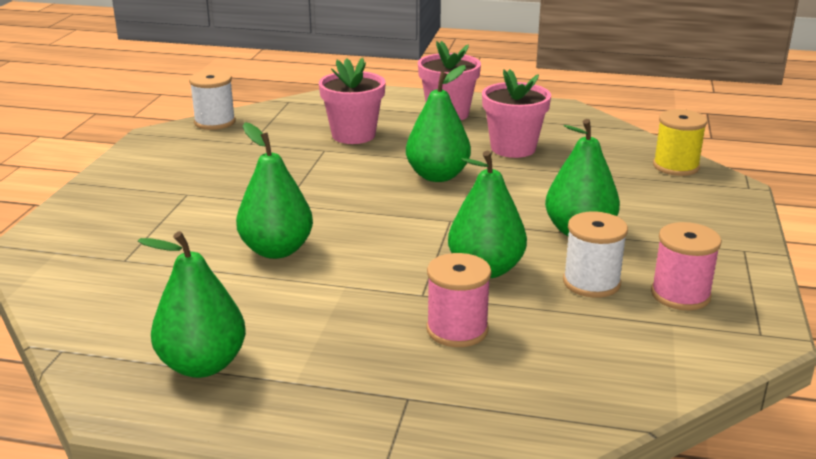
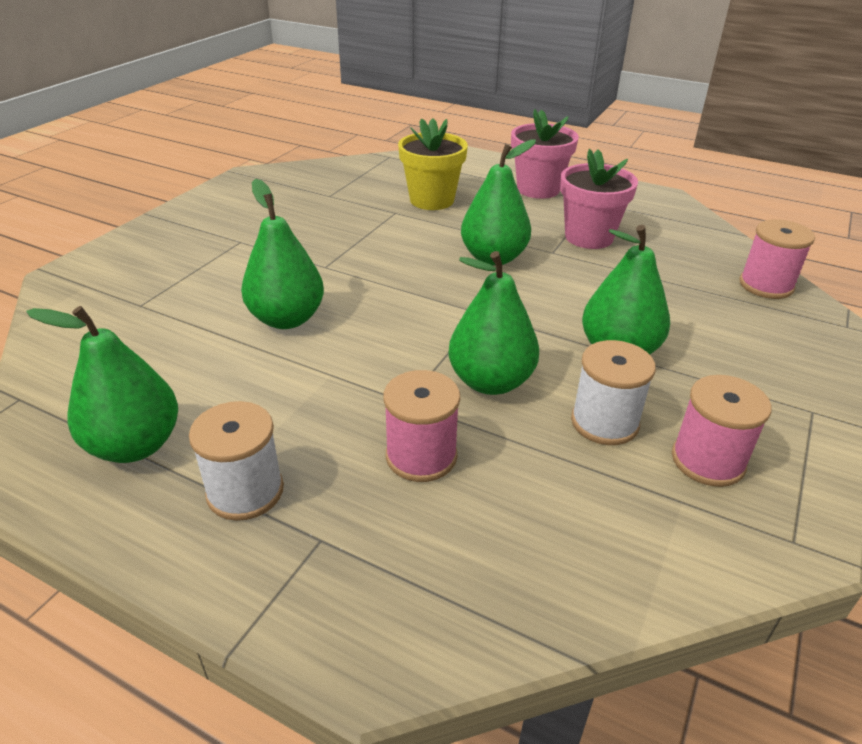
camera: 15 degrees right, 10 degrees up
white spool [189,70,236,130] -> white spool moved to [189,401,284,521]
pink flower pot [319,57,386,144] -> yellow flower pot [398,118,468,210]
yellow spool [653,109,707,176] -> pink spool [739,219,815,299]

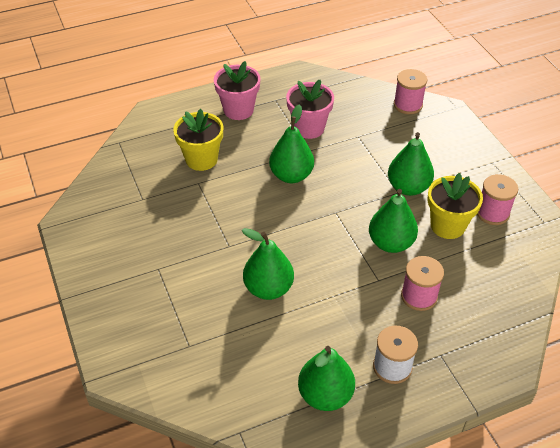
camera: 50 degrees left, 10 degrees up
white spool [571,340,656,445] -> yellow flower pot [428,173,483,239]

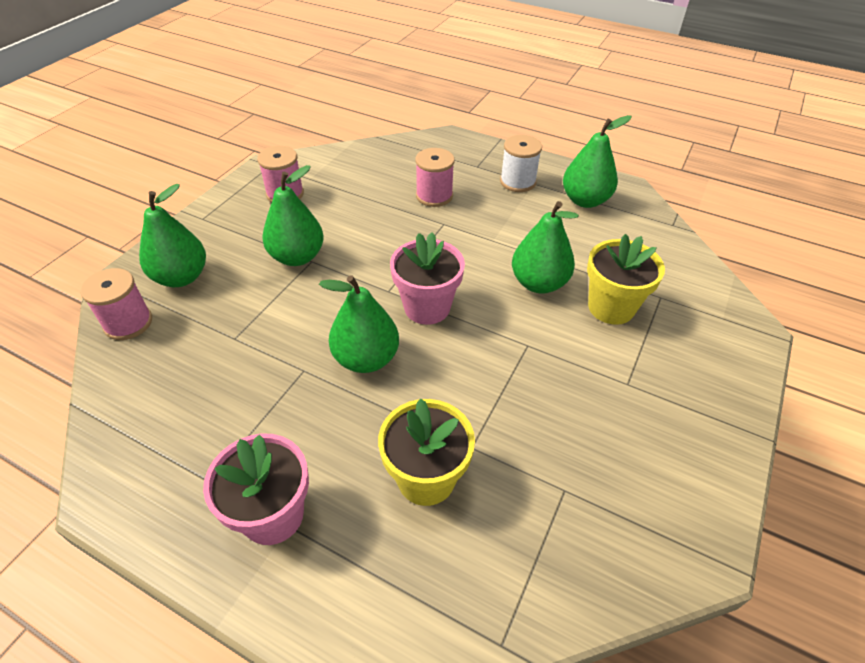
camera: 130 degrees left, 0 degrees up
pink flower pot [286,80,334,139] -> pink flower pot moved to [390,232,465,325]
green pear [369,189,418,253] -> green pear moved to [139,184,206,287]
yellow flower pot [428,173,483,239] -> yellow flower pot moved to [587,234,665,325]

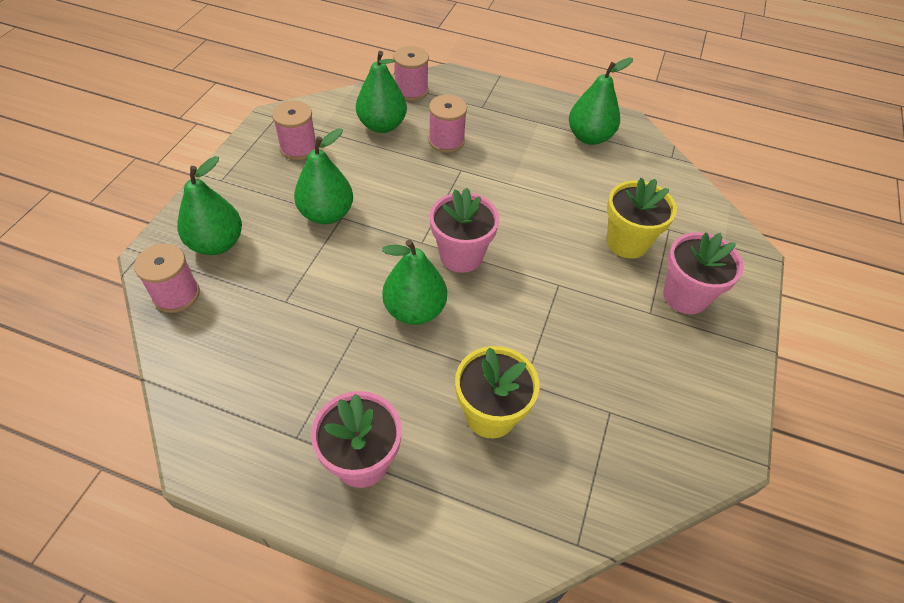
camera: 10 degrees left, 5 degrees up
white spool [500,135,542,192] -> none
green pear [512,201,579,293] -> green pear moved to [356,51,407,133]
none -> pink spool [393,46,429,101]
none -> pink flower pot [663,232,744,314]

